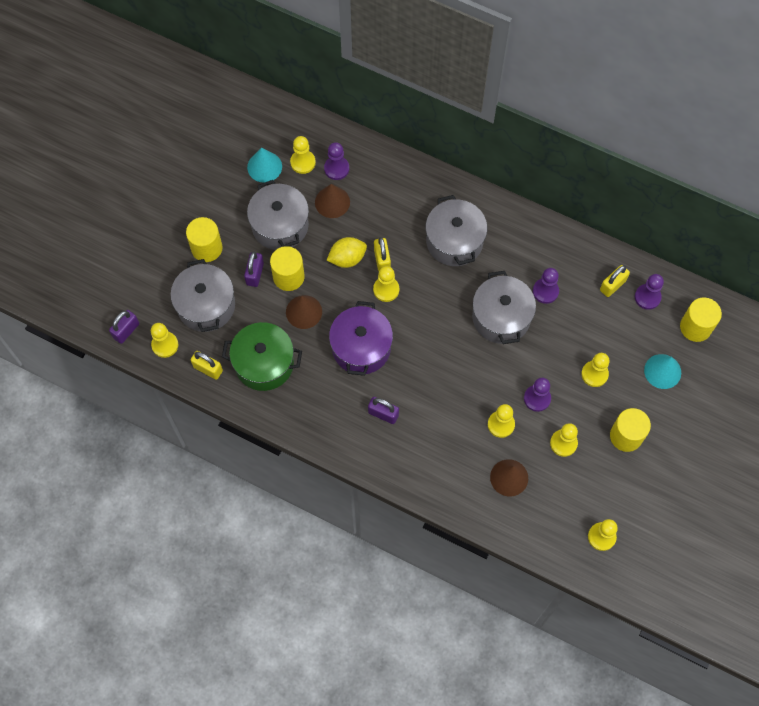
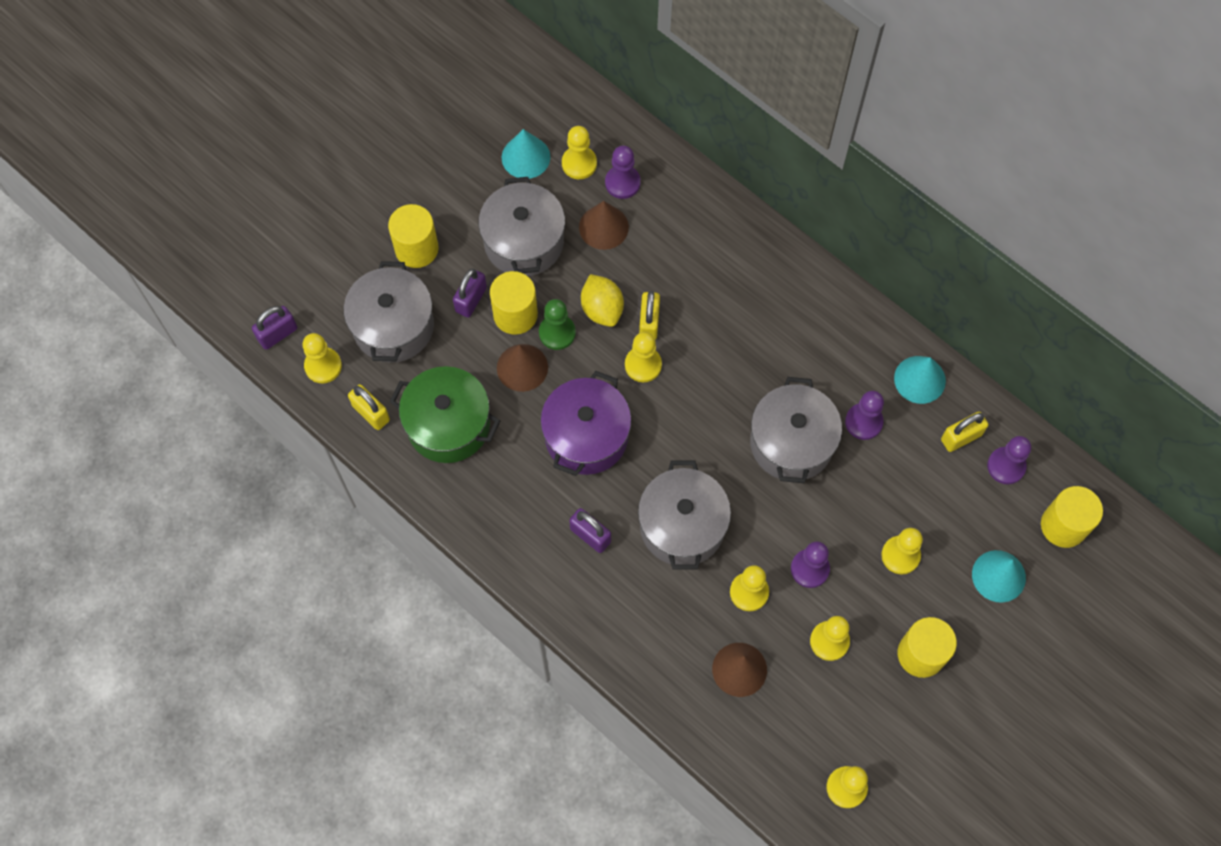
camera: 15 degrees right, 0 degrees up
yellow lemon [327,237,367,268] -> yellow lemon turned 75 degrees clockwise [581,274,624,327]
grey pot [426,195,487,266] -> grey pot moved to [638,460,731,570]
none -> green pawn [539,299,576,350]
none -> turquoise cone [894,356,946,404]

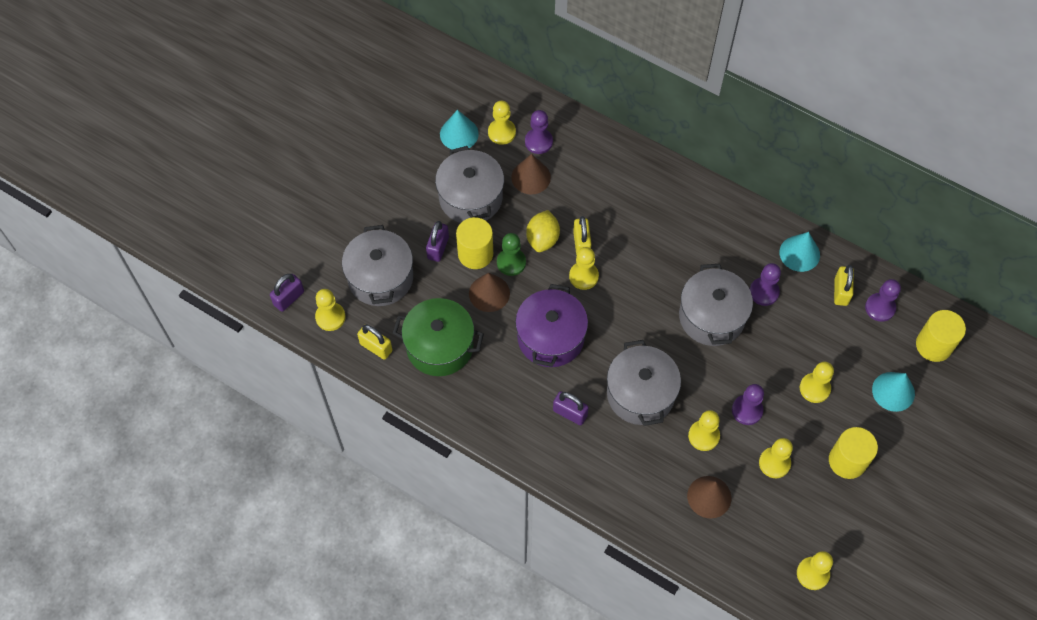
camera: 10 degrees left, 5 degrees down
yellow cylinder [388,204,439,268] -> none
yellow lemon [581,274,624,327] -> yellow lemon turned 45 degrees clockwise [526,210,560,252]
yellow padlock [941,412,988,452] -> yellow padlock turned 45 degrees counterclockwise [834,265,854,306]

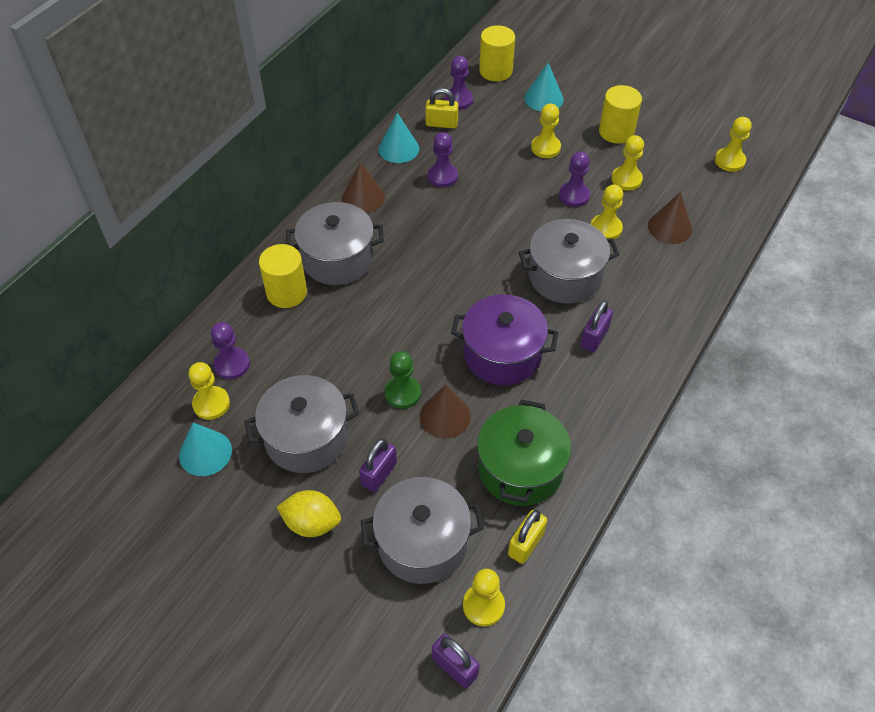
camera: 90 degrees left, 10 degrees down
purple padlock [426,221,449,262] -> purple padlock turned 75 degrees counterclockwise [359,439,397,492]
yellow cylinder [456,217,493,269] -> yellow cylinder moved to [259,244,307,308]
brown cone [511,154,551,194] -> brown cone moved to [342,162,385,213]
yellow lemon [526,210,560,252] -> yellow lemon moved to [277,490,341,537]
yellow pawn [569,247,599,290] -> none
yellow padlock [573,216,591,255] -> none
grey pot [679,264,753,346] -> grey pot moved to [286,202,384,285]

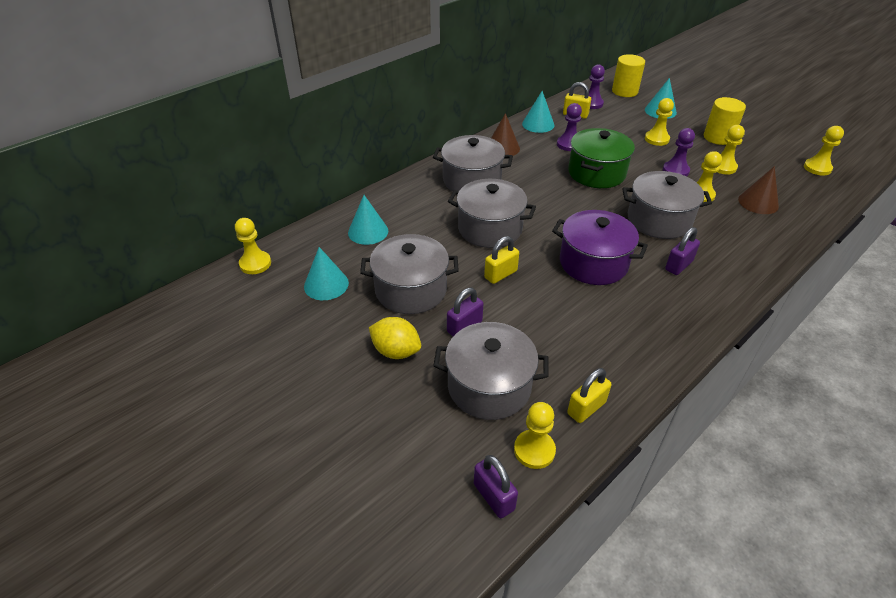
camera: 15 degrees right, 10 degrees down
yellow pawn [188,362,230,420] -> yellow pawn moved to [235,218,271,274]
purple pawn [211,322,250,379] -> turquoise cone [348,195,388,245]
yellow cylinder [259,244,307,308] -> none
green pawn [385,351,421,409] -> yellow padlock [484,236,519,284]
brown cone [420,385,471,438] -> none
green pot [477,400,571,506] -> green pot moved to [568,128,635,188]
none -> grey pot [448,179,536,248]

